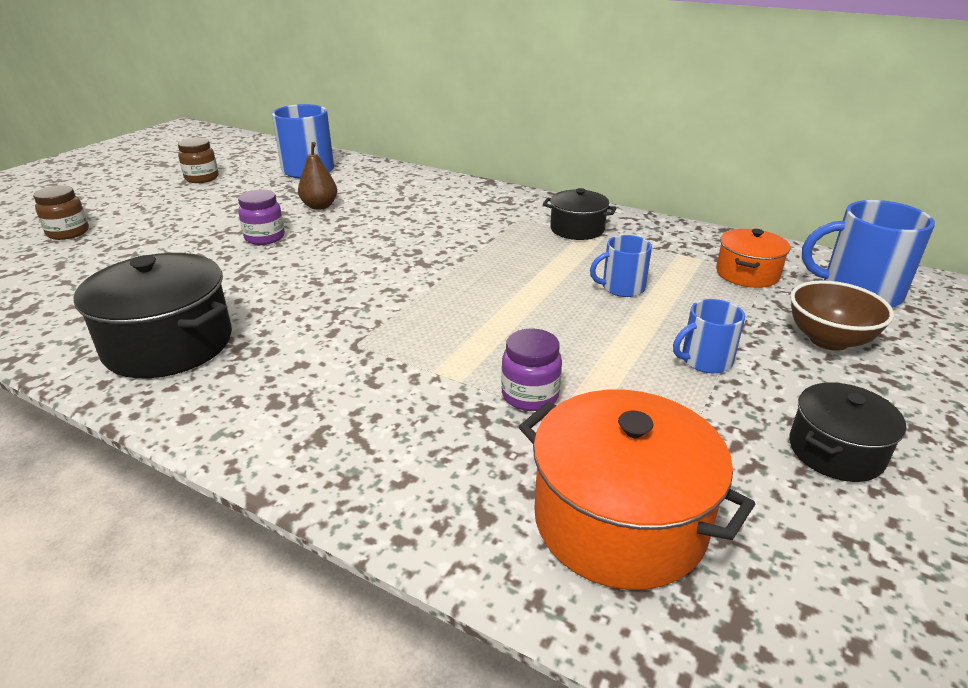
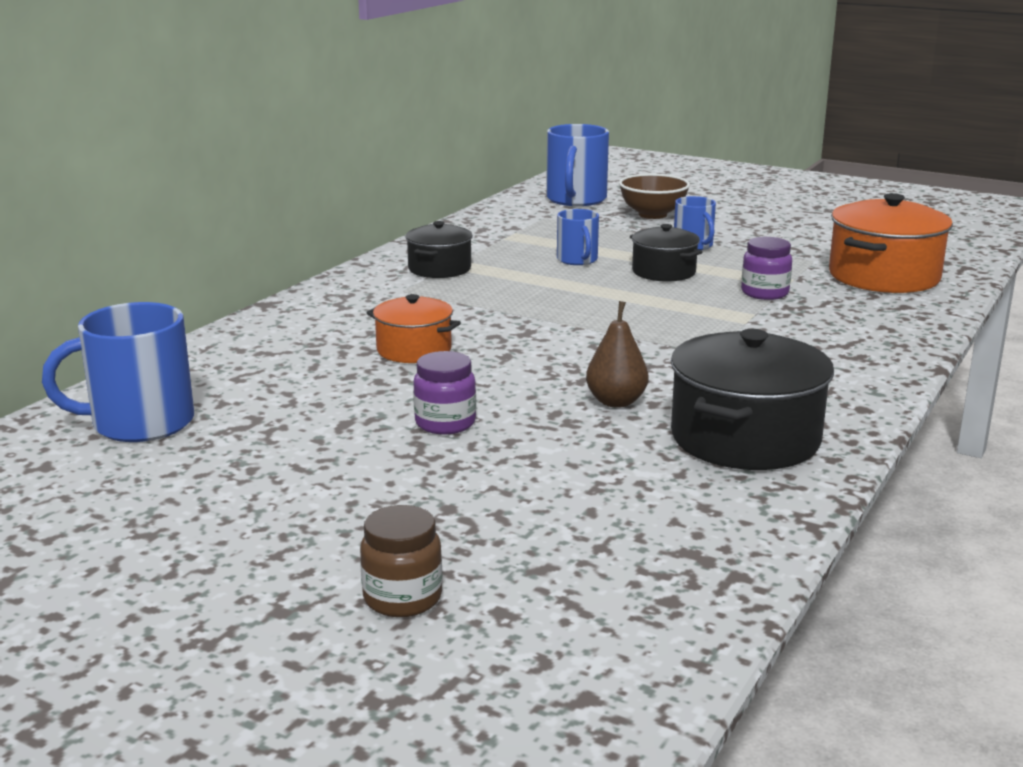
camera: 90 degrees left, 10 degrees down
brown jar [178,138,218,183] -> none
brown pear [298,142,337,210] -> brown pear moved to [586,301,648,408]
orange pot [716,229,790,288] -> orange pot moved to [367,294,461,363]
black pot [789,383,906,482] -> black pot moved to [630,224,702,282]

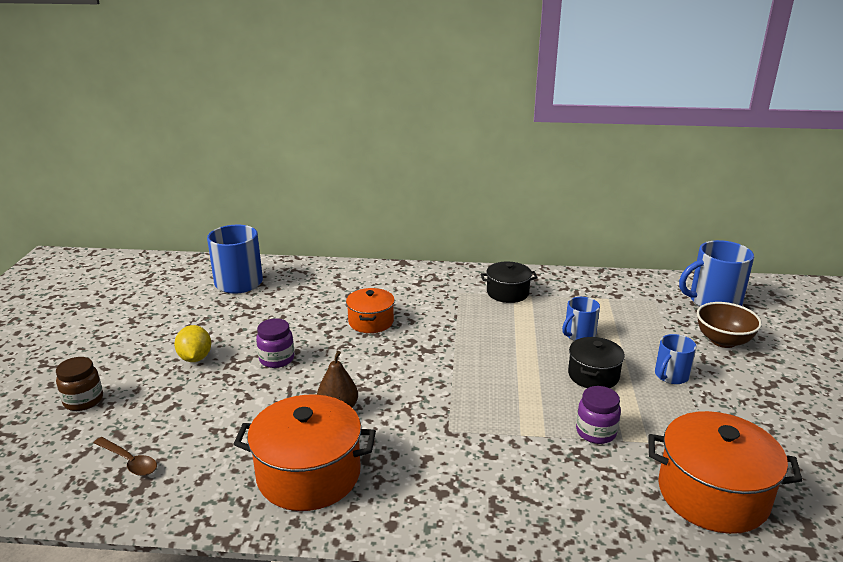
camera: 65 degrees right, 5 degrees up
black pot [671,329,834,470] -> orange pot [234,395,376,511]
none -> brown spoon [94,437,157,476]
none -> yellow lemon [174,325,211,362]

